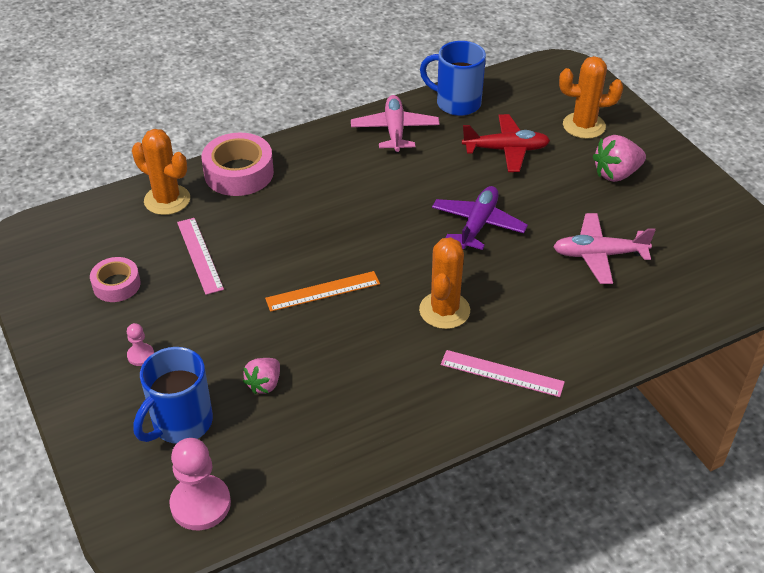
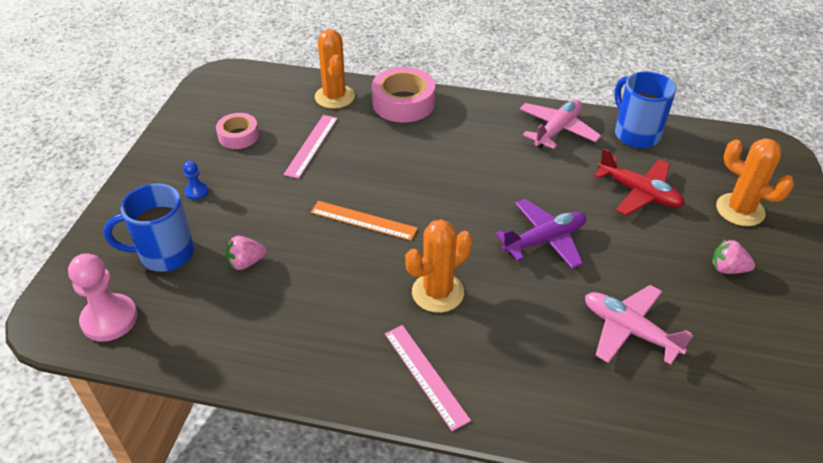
camera: 40 degrees right, 0 degrees up
pink pawn [127,323,154,366] -> blue pawn [183,161,209,200]
pink strawberry [593,135,646,182] -> pink strawberry [712,239,755,274], size x0.66

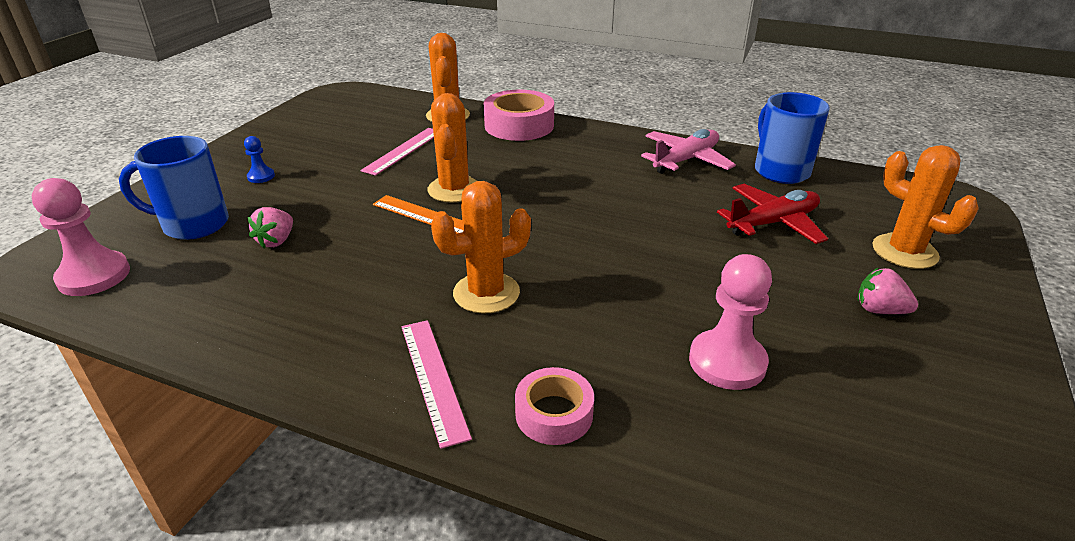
camera: 10 degrees right, 10 degrees down
pink tape [216,113,259,149] -> pink tape moved to [515,367,594,445]
pink strawberry [226,236,267,270] -> pink strawberry turned 60 degrees counterclockwise [248,207,293,248]
purple plane [496,199,586,269] -> none
pink plane [585,285,693,365] -> pink pawn [689,254,772,390]
red plane [594,148,685,216] -> red plane turned 75 degrees counterclockwise [717,184,828,244]
none -> orange cactus [428,93,477,203]

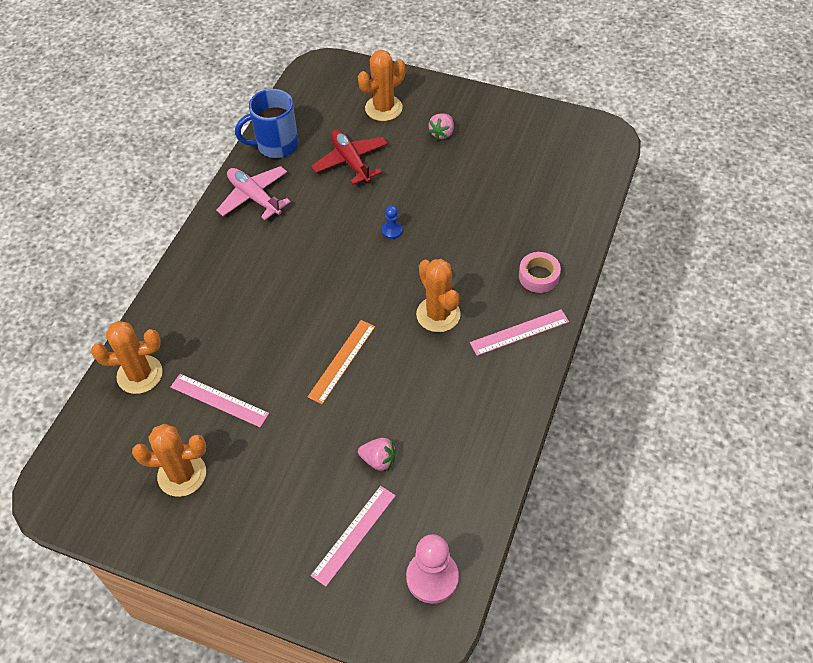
camera: 90 degrees left, 20 degrees up
blue mug [119,136,229,240] -> pink ruler [311,486,396,587]
blue pawn [244,136,275,183] -> blue pawn moved to [382,206,403,239]
orange cactus [428,93,477,203] -> orange cactus moved to [132,424,206,497]
pink tape [484,90,554,141] -> none
pink pawn [689,254,772,390] -> none

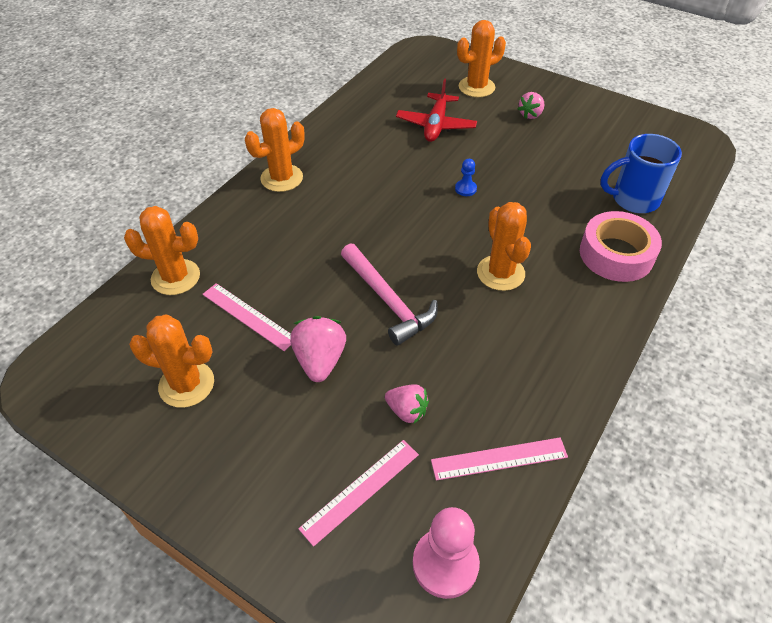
camera: 10 degrees right, 5 degrees down
pink plane [216,166,291,220] -> none
blue mug [235,89,299,158] -> blue mug moved to [600,134,682,213]
orange ruler [308,320,375,404] -> pink hammer [341,243,438,346]
red plane [311,129,388,185] -> red plane turned 150 degrees counterclockwise [396,78,477,142]
pink ruler [470,309,569,356] -> pink ruler moved to [431,438,568,481]
pink tape [519,252,561,293] -> pink tape [580,211,662,282], size x1.64
none -> orange cactus [245,108,305,192]
none -> pink strawberry [290,316,346,382]

